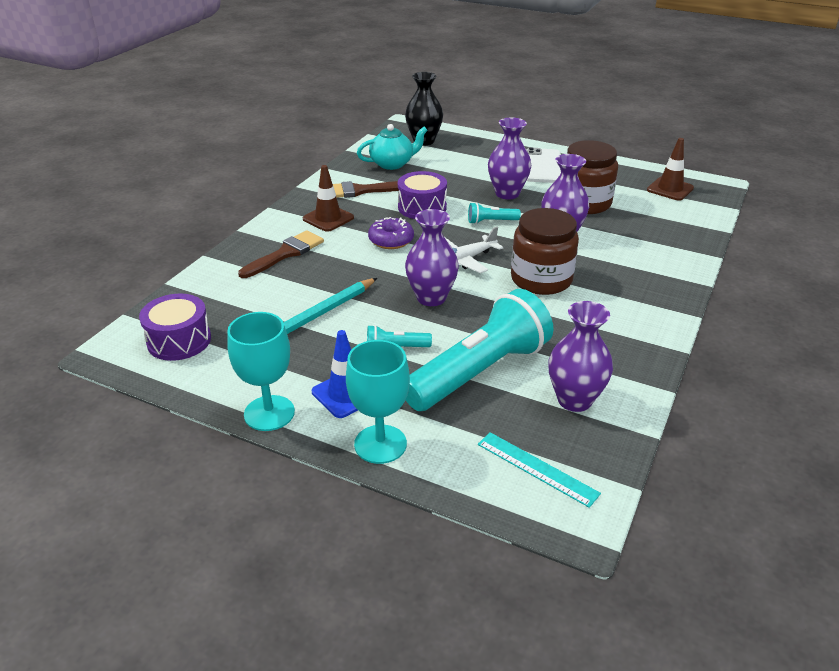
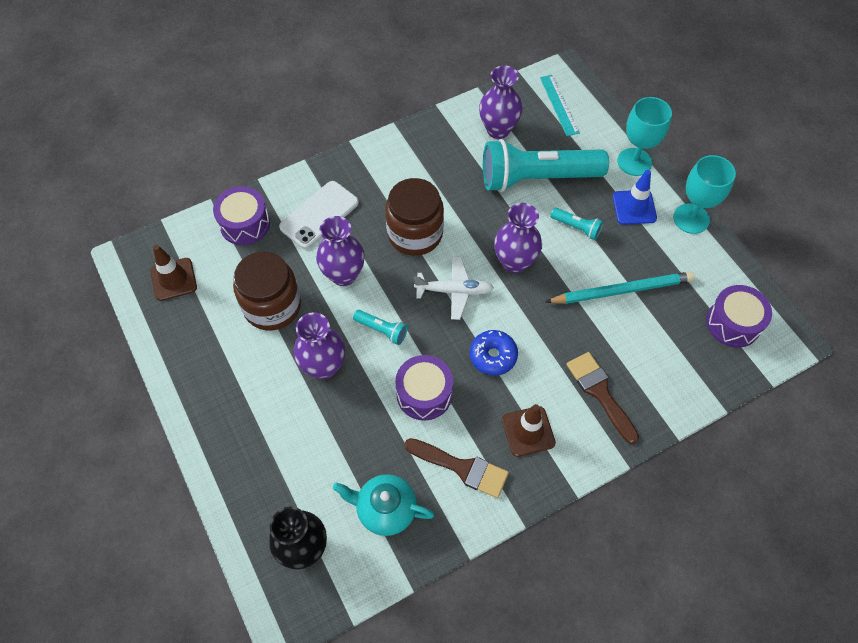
camera: 145 degrees left, 25 degrees up
brown brush [238,230,324,278] -> brown brush turned 75 degrees clockwise [566,352,639,444]
purple donut [368,217,414,249] -> blue donut [470,330,518,376]
white phone [526,148,561,183] -> white phone moved to [279,181,359,249]
none -> purple drum [213,186,270,245]

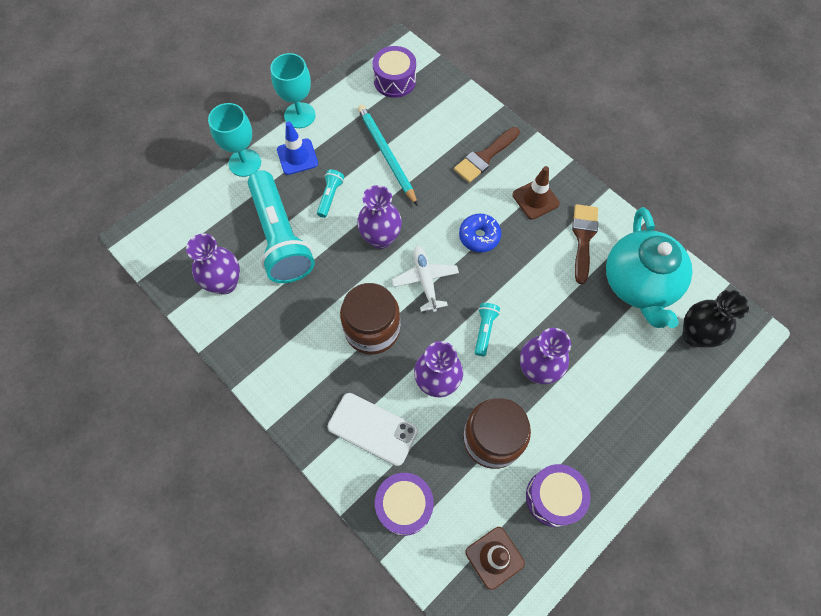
camera: 105 degrees left, 5 degrees up
turquoise teapot [333,474,434,536] -> turquoise teapot [606,207,693,328], size x1.64
purple drum [395,355,453,421] -> purple drum moved to [526,464,591,527]
turquoise ruler [540,75,580,136] -> none

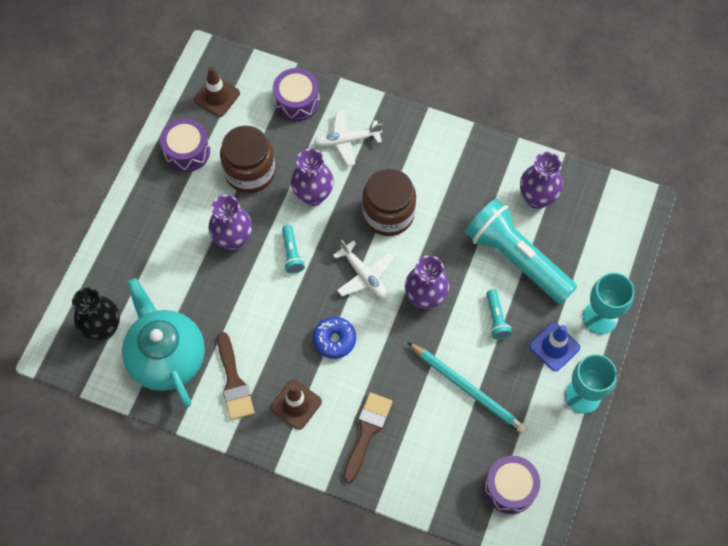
camera: 155 degrees right, 0 degrees up
white phone [328,393,418,466] -> white plane [313,110,382,166]

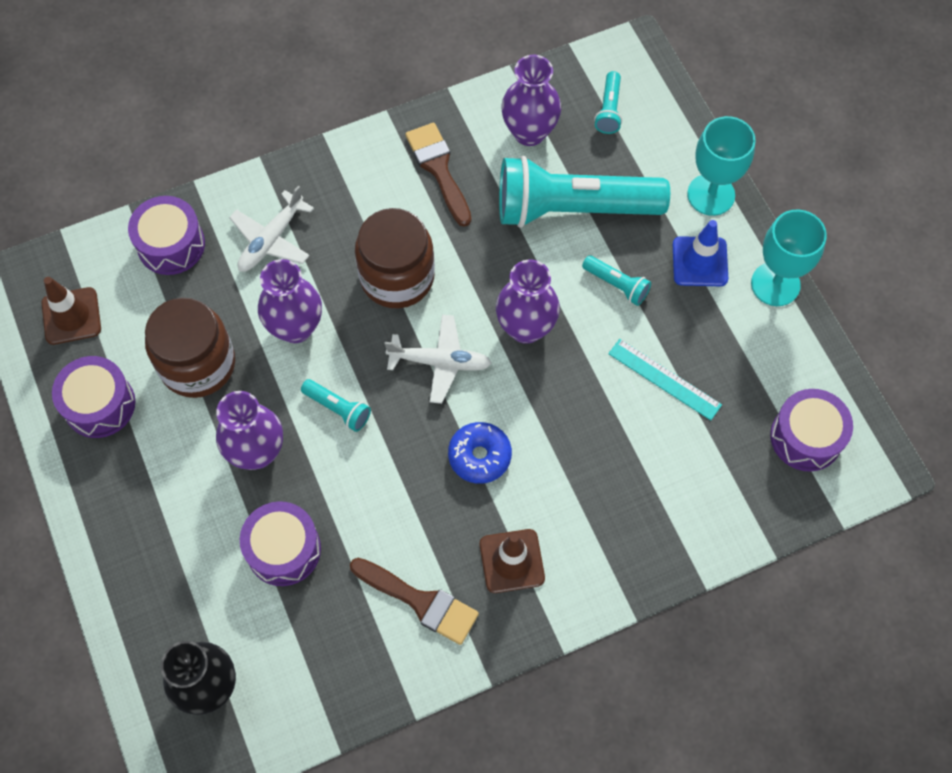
camera: 45 degrees left, 0 degrees up
turquoise teapot [122,278,205,407] -> none
brown brush [343,392,393,483] -> brown brush moved to [405,123,472,227]
turquoise pencil [408,342,528,434] -> turquoise ruler [608,339,722,420]
none -> purple drum [240,501,321,586]
none -> turquoise flashlight [594,71,622,134]

